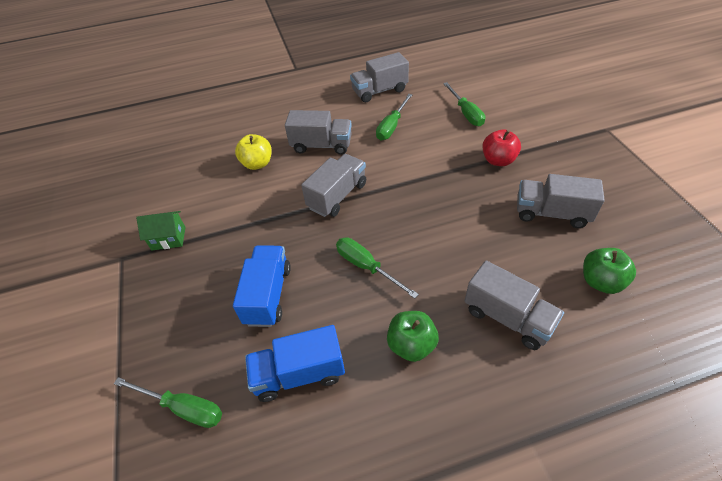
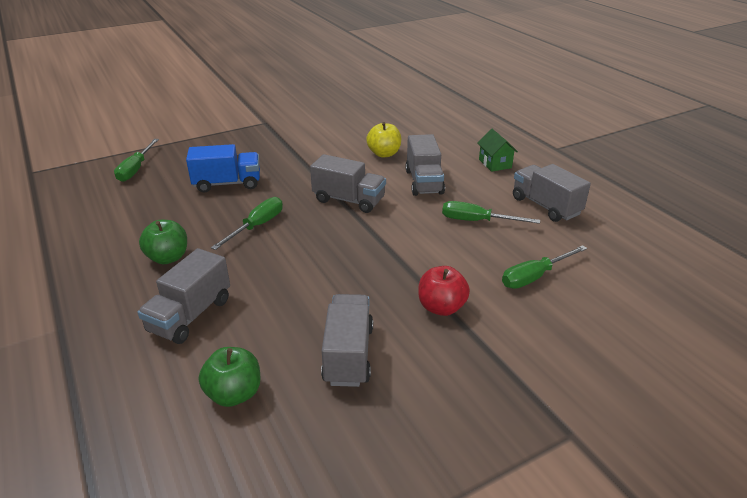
camera: 75 degrees right, 15 degrees down
green house [136,211,186,250] -> green house moved to [477,129,518,172]
blue truck [245,325,345,402] -> none

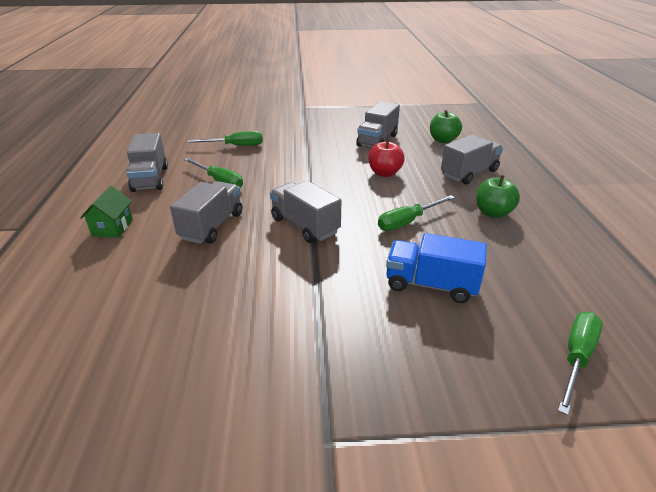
camera: 155 degrees left, 0 degrees up
yellow apple [366,122,401,158] -> none
red apple [418,266,470,316] -> red apple moved to [368,139,405,177]

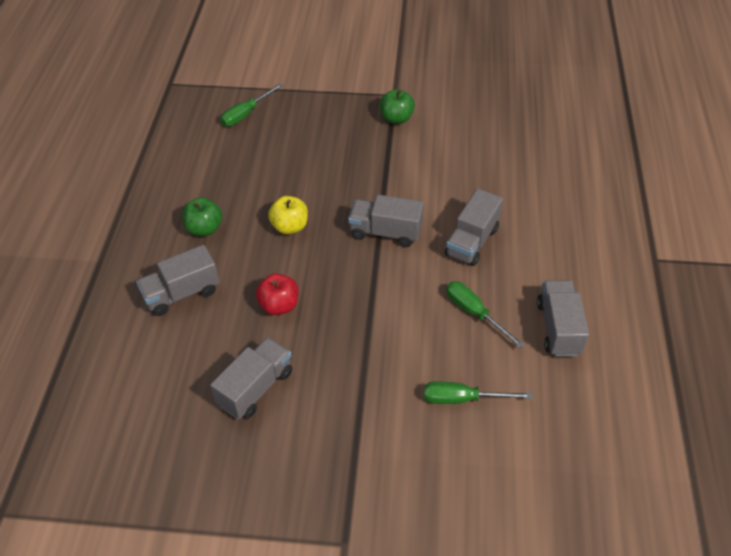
camera: 170 degrees left, 15 degrees up
green house [80,186,133,238] -> none
grey truck [270,181,341,243] -> grey truck turned 135 degrees clockwise [348,195,424,247]
green screwdriver [378,195,455,231] -> yellow apple [268,196,308,234]
blue truck [386,233,487,303] -> none
green apple [430,110,462,143] -> green apple moved to [379,89,415,124]

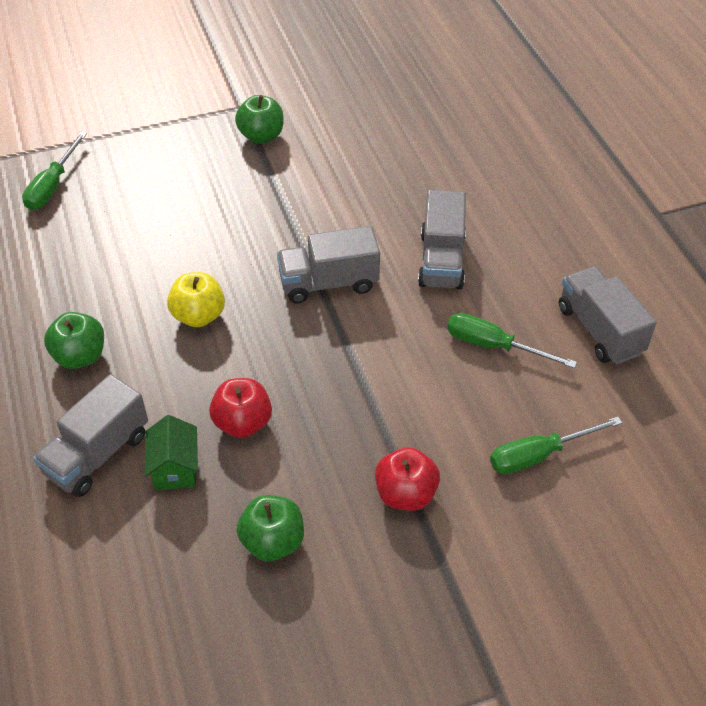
camera: 25 degrees left, 0 degrees up
grey truck [210,337,292,419] -> green apple [236,495,304,561]
none -> green house [145,415,198,491]
none -> red apple [375,447,440,511]

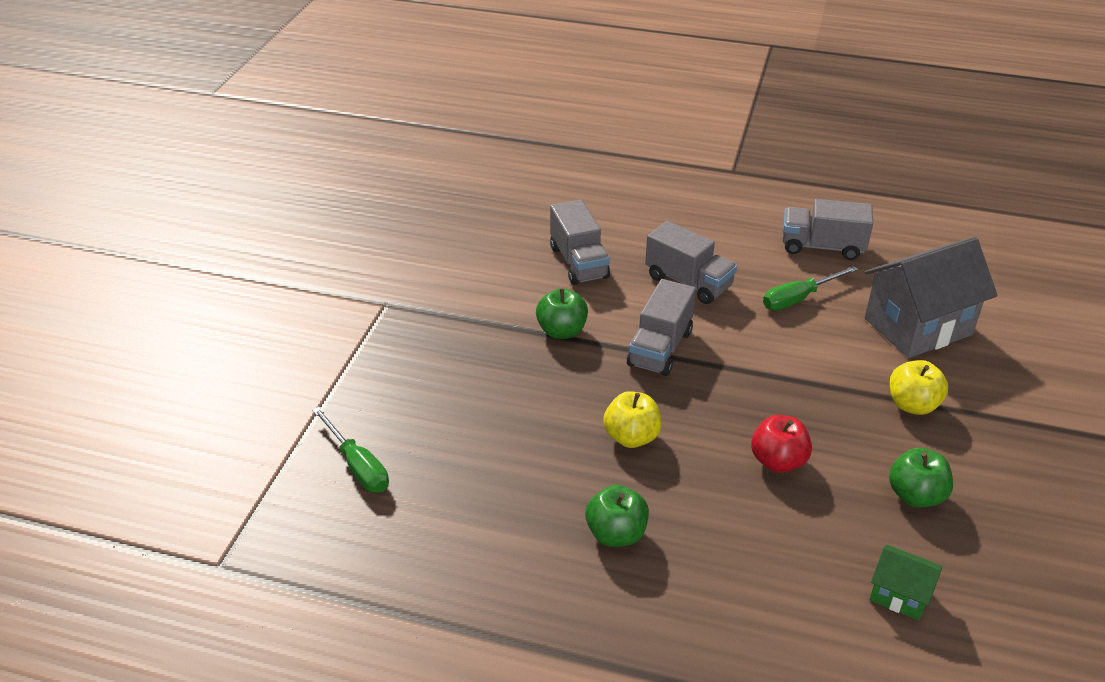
camera: 55 degrees left, 10 degrees down
grey truck [33,374,148,497] -> grey truck moved to [550,199,610,285]
green house [145,415,198,491] -> green house moved to [869,545,942,620]
green apple [235,95,283,144] -> green apple moved to [536,288,588,339]
red apple [375,447,440,511] -> yellow apple [890,360,948,415]
green screwdriver [490,417,622,474] -> grey house [864,237,998,358]

